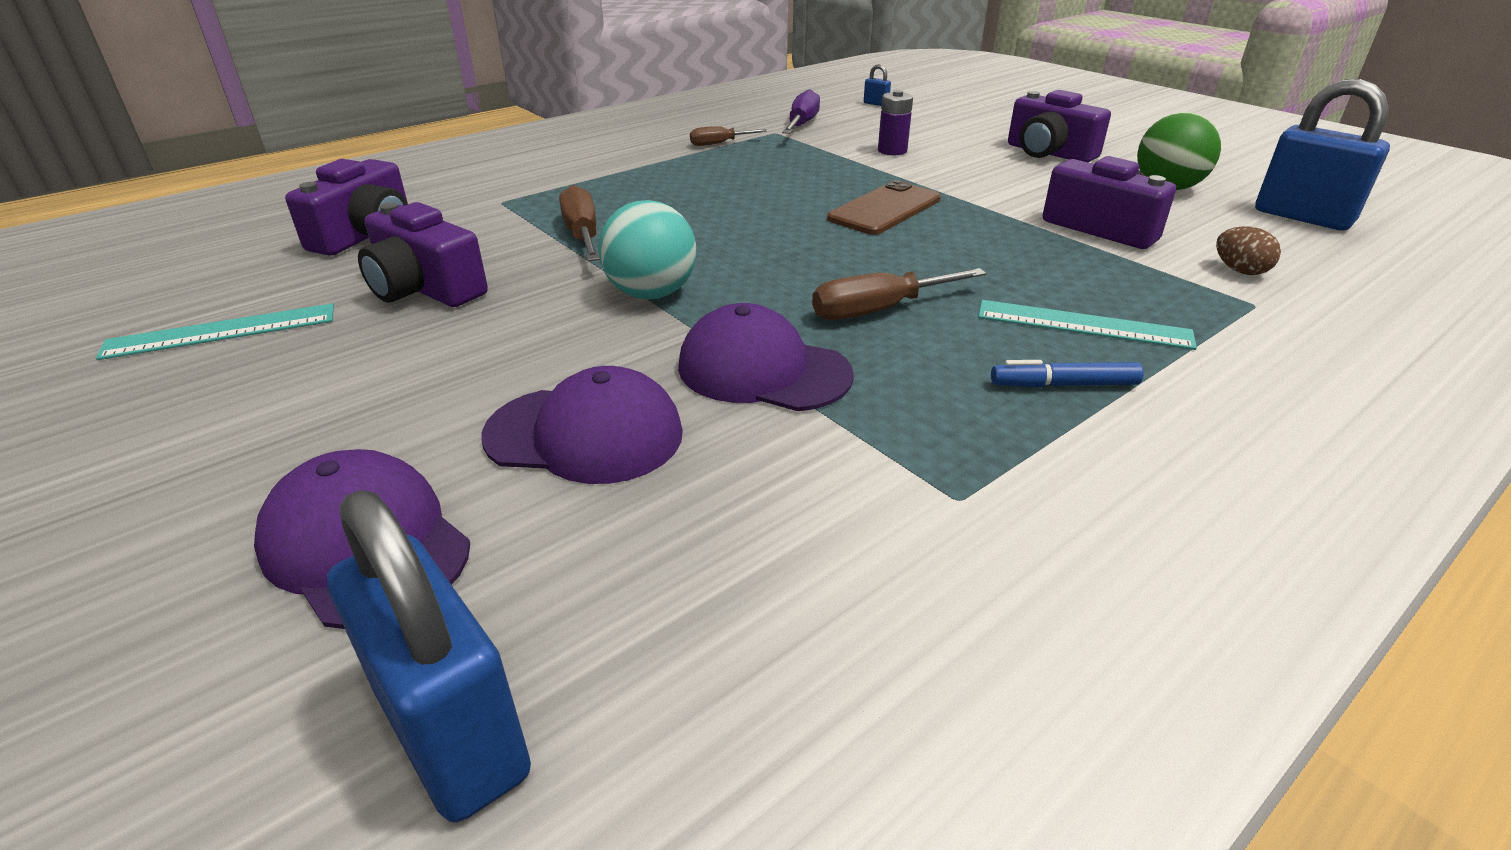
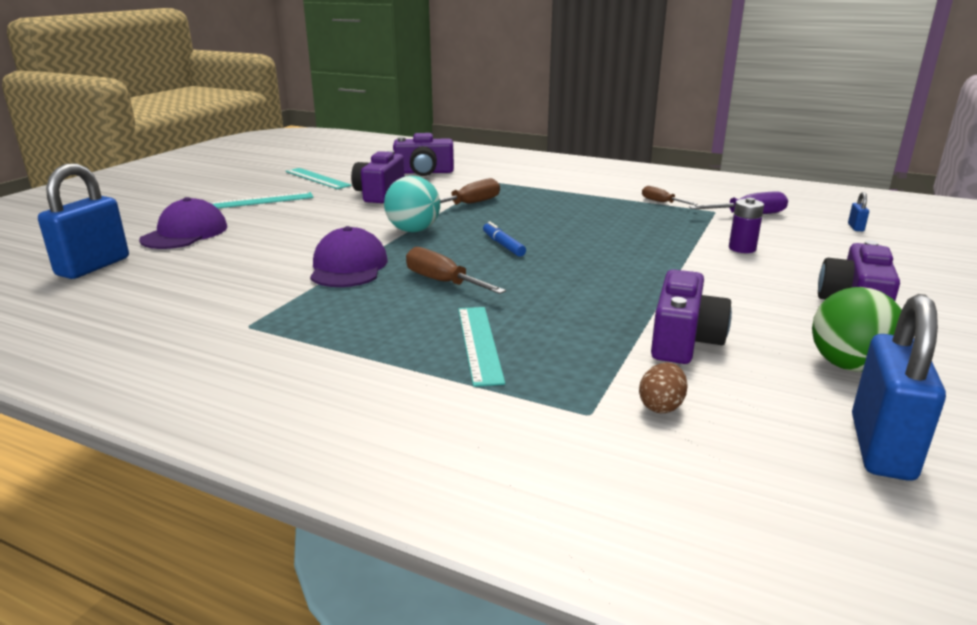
camera: 65 degrees right, 10 degrees down
purple cap [481,366,683,484] -> none
brown phone [827,180,941,235] -> none
blue marker [991,360,1144,387] -> blue marker moved to [483,221,526,257]
none -> turquoise ruler [211,192,314,209]

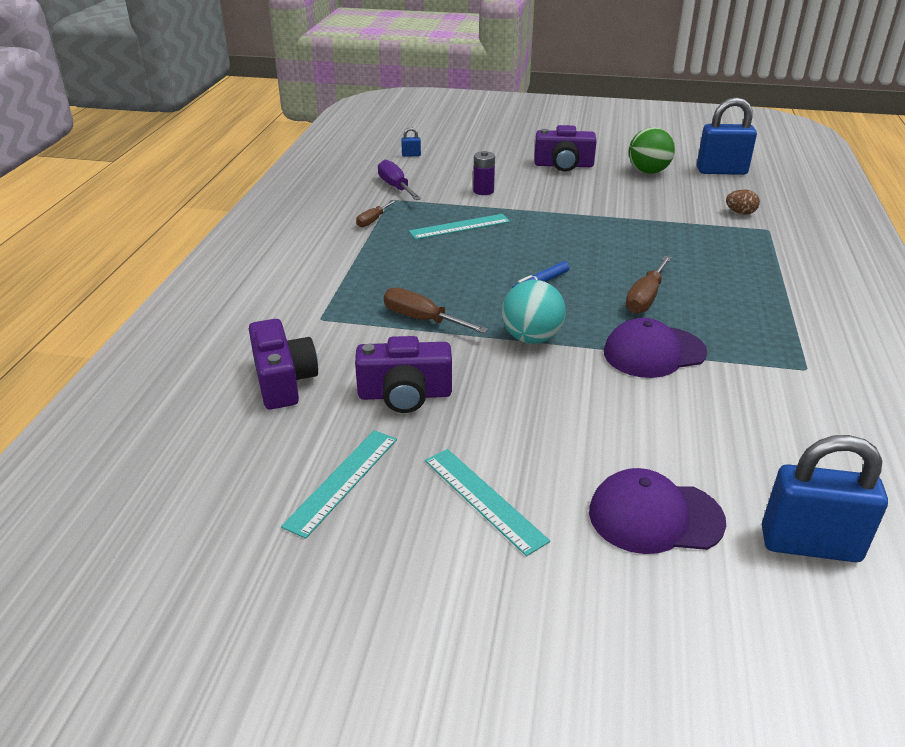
camera: 105 degrees left, 10 degrees up
turquoise ruler [458,307,505,387] -> turquoise ruler moved to [409,214,510,240]
purple camera [651,269,732,364] -> none

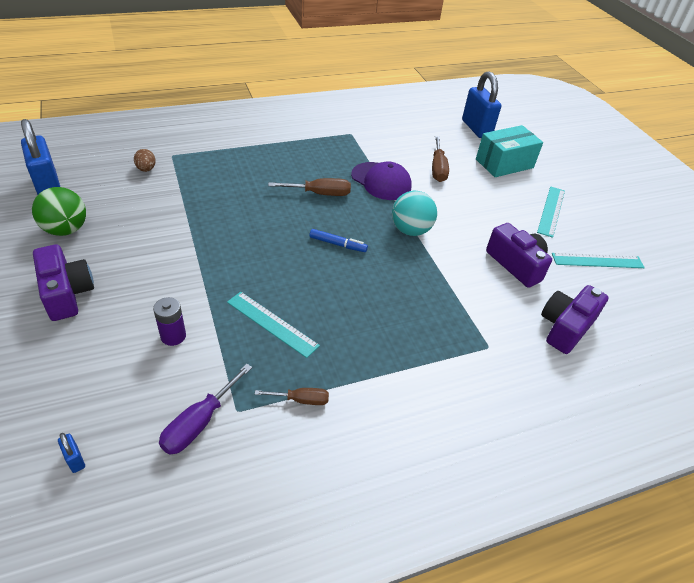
camera: 125 degrees left, 10 degrees up
brown screwdriver [384,287,488,333] -> brown screwdriver moved to [432,136,449,182]
purple cap [589,468,726,554] -> turquoise box [476,125,543,177]

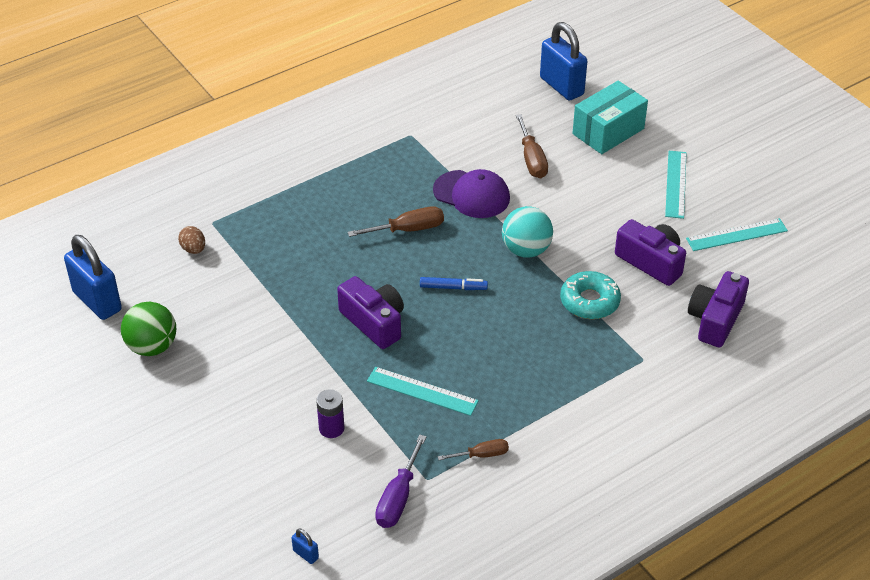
camera: 10 degrees left, 0 degrees up
purple camera [33,244,94,321] -> purple camera moved to [337,276,404,349]
none -> turquoise donut [560,271,621,319]

